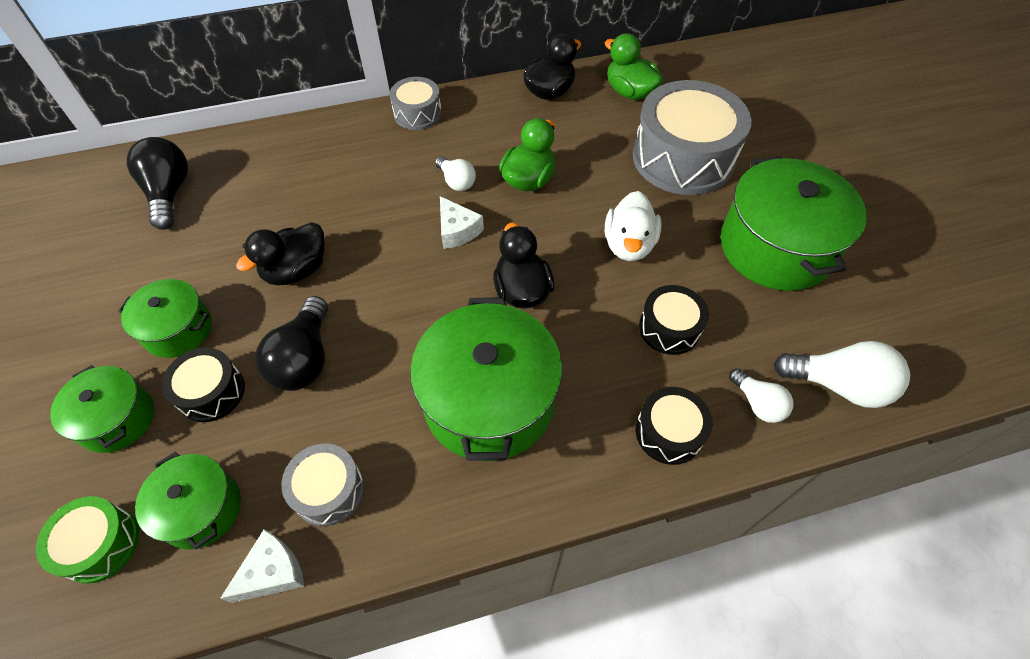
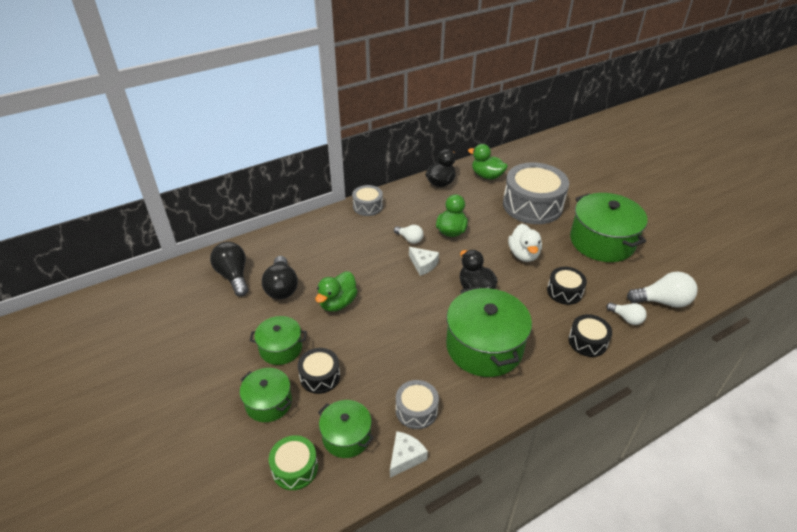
camera: 15 degrees left, 15 degrees down
black duck [236,222,325,285] -> green duck [315,271,358,312]
black light bulb [255,296,328,391] -> black light bulb moved to [262,256,298,299]

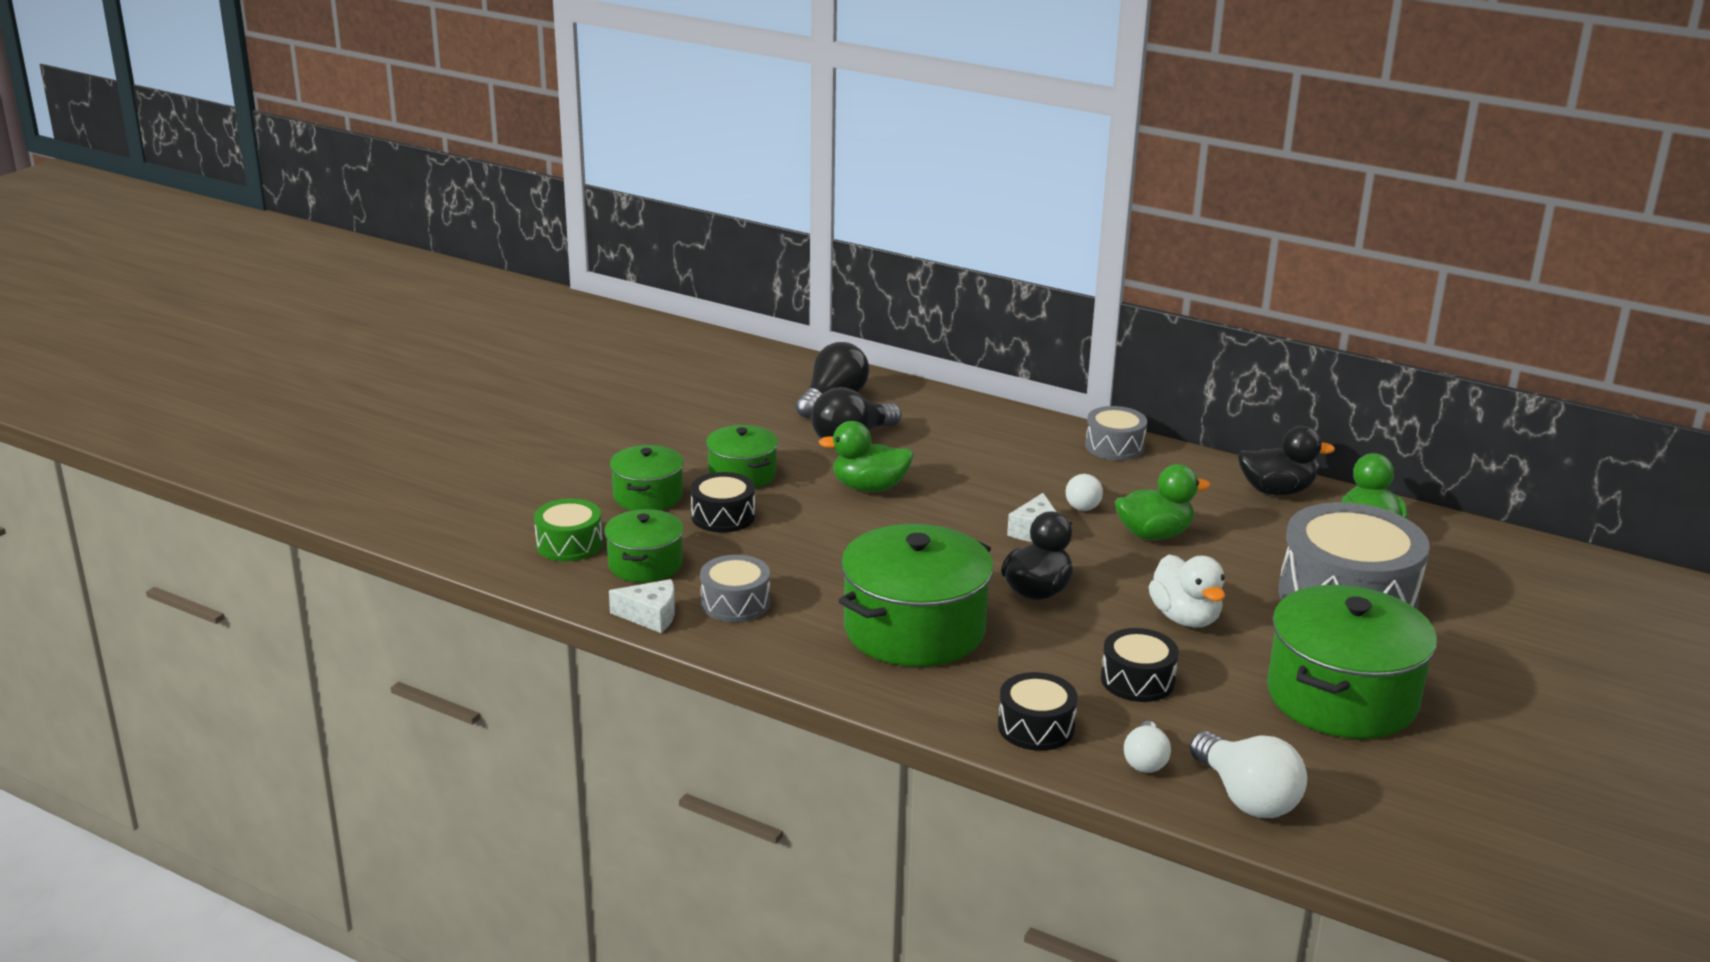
camera: 60 degrees right, 15 degrees down
white duck [508,224,542,262] -> white duck turned 75 degrees counterclockwise [1149,555,1225,627]

